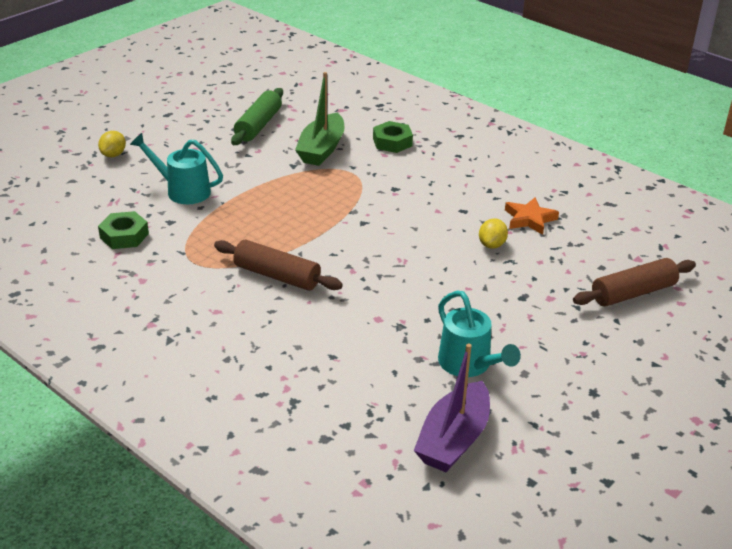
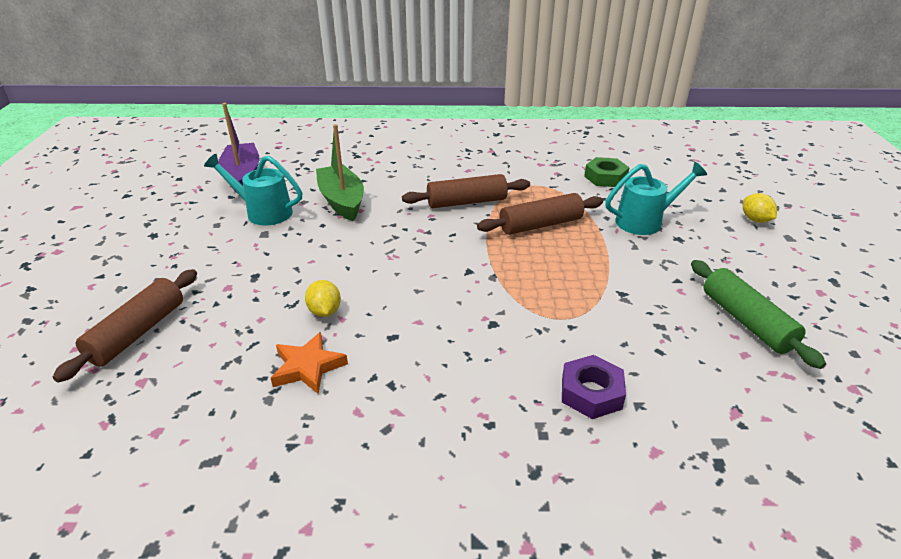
camera: 140 degrees right, 0 degrees up
green boat [295,72,345,166] -> green boat moved to [316,124,364,221]
green nut [373,121,413,153] -> purple nut [562,355,626,419]
none -> brown rolling pin [477,193,603,235]

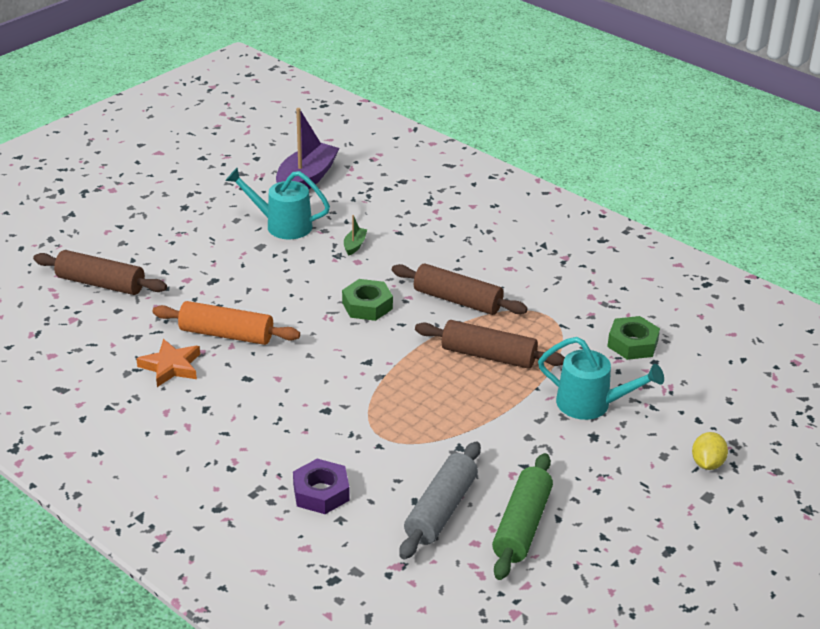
camera: 40 degrees right, 0 degrees up
brown rolling pin [53,269,197,383] -> brown rolling pin turned 45 degrees clockwise [33,250,167,295]
turquoise watering can [204,154,302,225] -> turquoise watering can turned 45 degrees counterclockwise [225,168,330,239]
yellow lemon [305,280,341,317] -> orange rolling pin [153,301,300,345]
green boat [316,124,364,221] -> green boat [344,215,367,256], size x0.43
none -> green nut [342,279,393,321]
none -> grey rolling pin [399,441,481,560]

